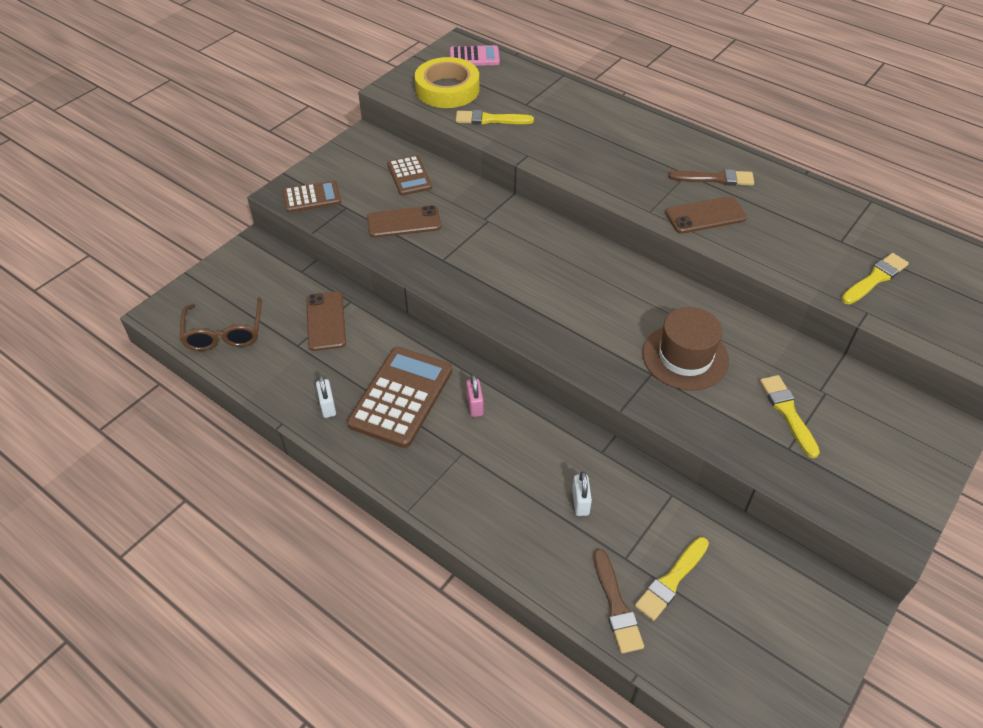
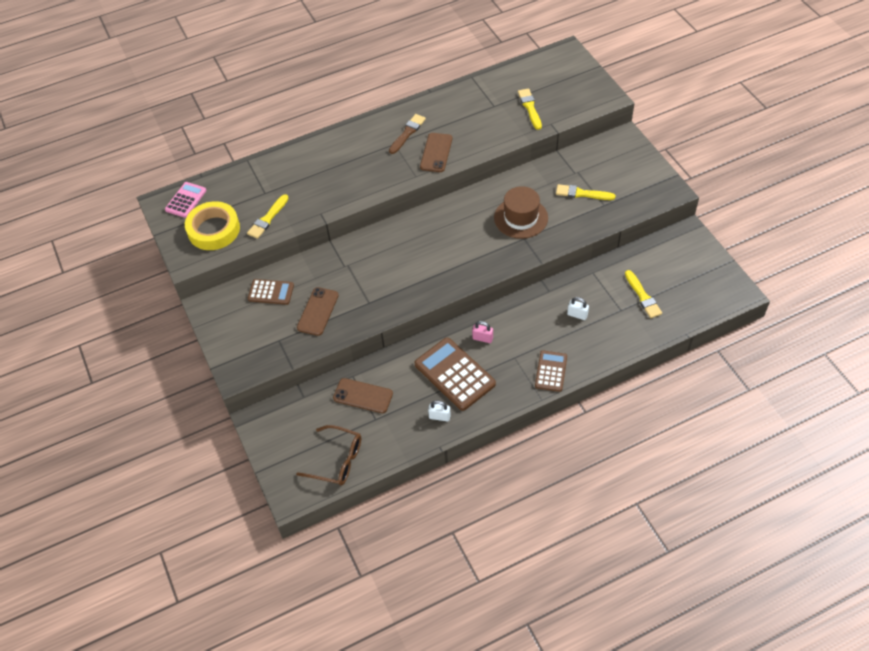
camera: 60 degrees left, 5 degrees up
brown calculator [283,180,341,213] -> brown calculator moved to [535,350,567,392]
brown brush [593,549,644,654] -> none

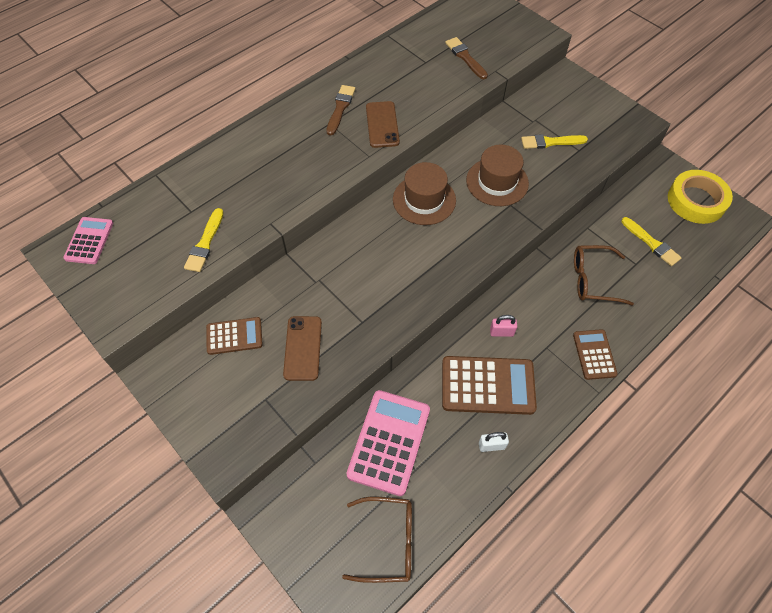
camera: 20 degrees left, 5 degrees up
yellow tape [185,201,240,250] -> yellow tape moved to [668,170,733,224]
brown phone [333,378,393,413] -> pink calculator [347,390,430,496]
brown calculator [415,338,496,411] -> brown calculator turned 150 degrees clockwise [442,356,537,415]
yellow brush [518,88,542,130] -> brown brush [445,37,488,79]
white padlock [567,297,589,320] -> brown glasses [574,245,634,306]
none -> brown hat [393,162,456,225]

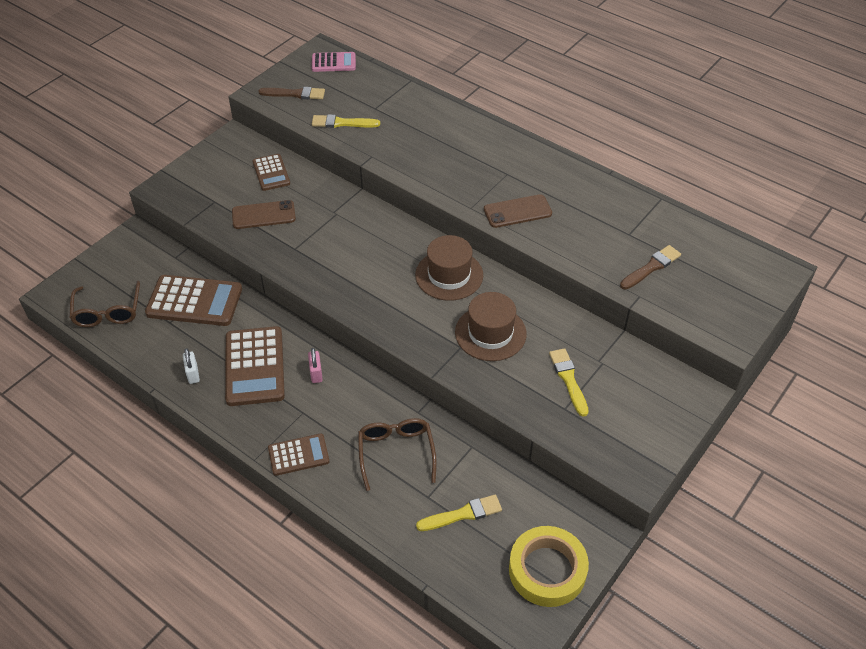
camera: 80 degrees right, 10 degrees down
brown brush [326,85,355,135] -> brown brush moved to [258,87,325,99]
pink calculator [347,390,430,496] -> brown calculator [145,275,242,326]
yellow brush [621,217,682,266] -> yellow brush turned 150 degrees counterclockwise [416,495,502,531]

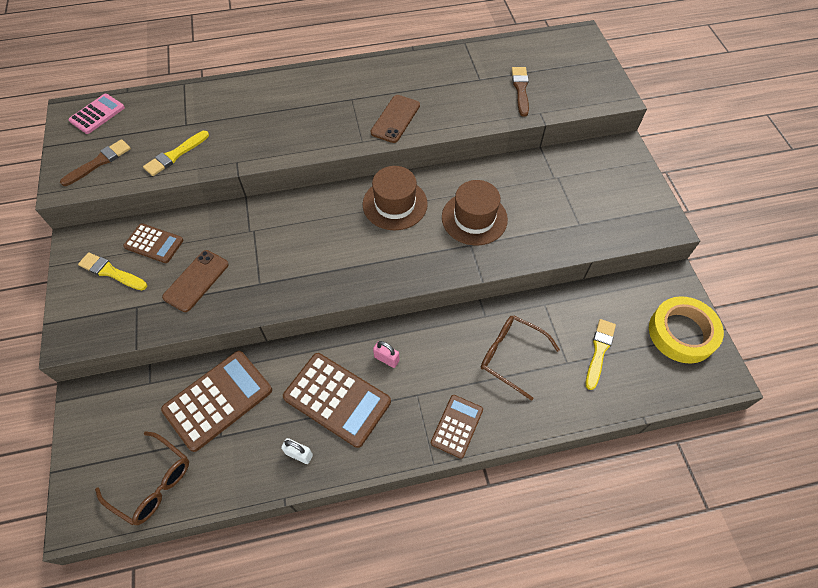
camera: 50 degrees left, 10 degrees up
yellow brush [549,348,589,417] -> yellow brush moved to [78,252,147,290]

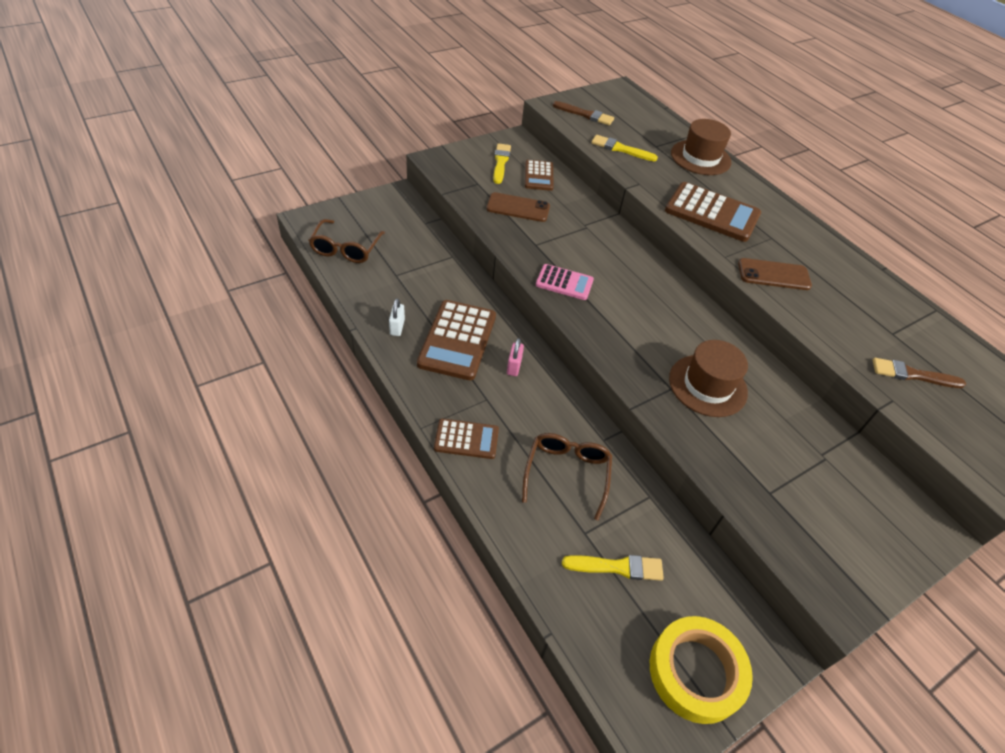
camera: 65 degrees right, 10 degrees down
pink calculator [68,94,125,134] -> pink calculator moved to [536,264,594,300]
brown calculator [161,351,272,452] -> brown calculator moved to [665,182,761,242]
brown hat [363,166,428,230] -> brown hat moved to [671,119,731,175]
brown brush [512,67,529,117] -> brown brush turned 150 degrees counterclockwise [873,358,966,388]

